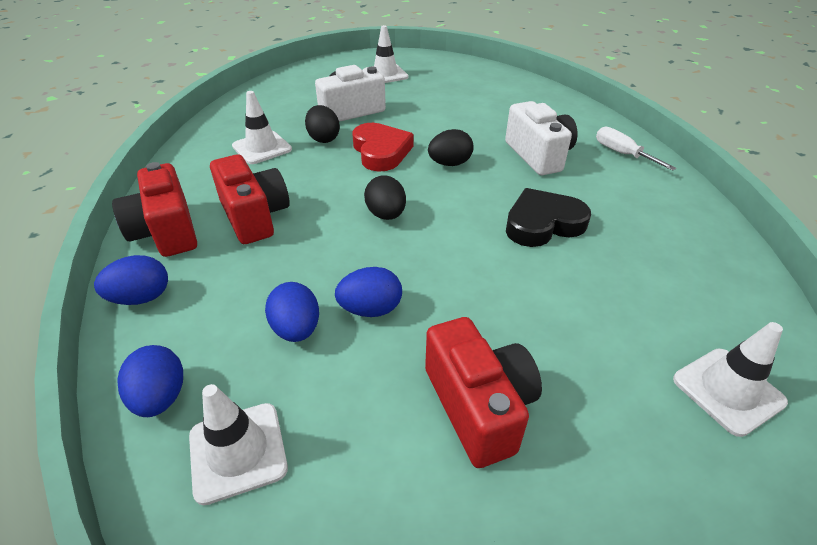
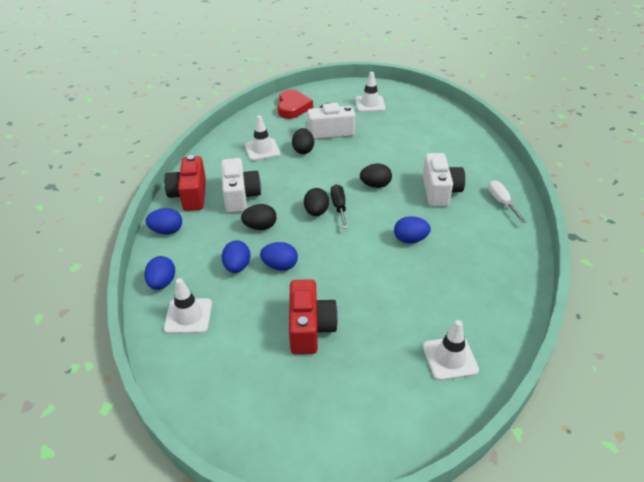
camera: 20 degrees right, 0 degrees up
red camera [210,154,290,244] -> white camera [221,158,261,213]
red heart [352,123,414,172] -> red heart moved to [278,90,313,119]
black heart [506,188,591,247] -> blue egg [394,216,431,243]
none -> black egg [241,204,277,230]
none -> black screwdriver [331,184,348,229]

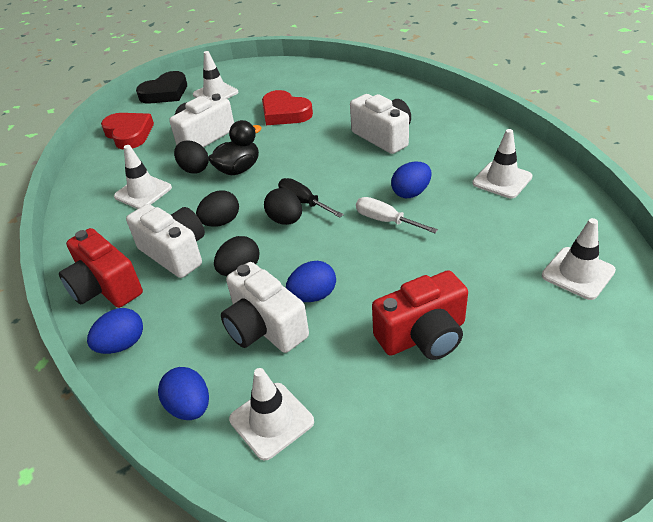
camera: 35 degrees left, 0 degrees up
blue egg [222,240,250,273] -> white camera [221,262,309,353]
red camera [289,279,338,354] -> red camera turned 105 degrees clockwise [372,270,468,360]
black egg [360,164,392,188] -> black egg moved to [196,190,239,227]
white screwdriver [488,180,526,223] -> white screwdriver moved to [356,197,438,233]
none -> black heart [136,71,187,104]
none -> black duck [208,120,261,175]
none -> red heart [262,90,313,125]
none -> white traffic cone [472,129,533,198]

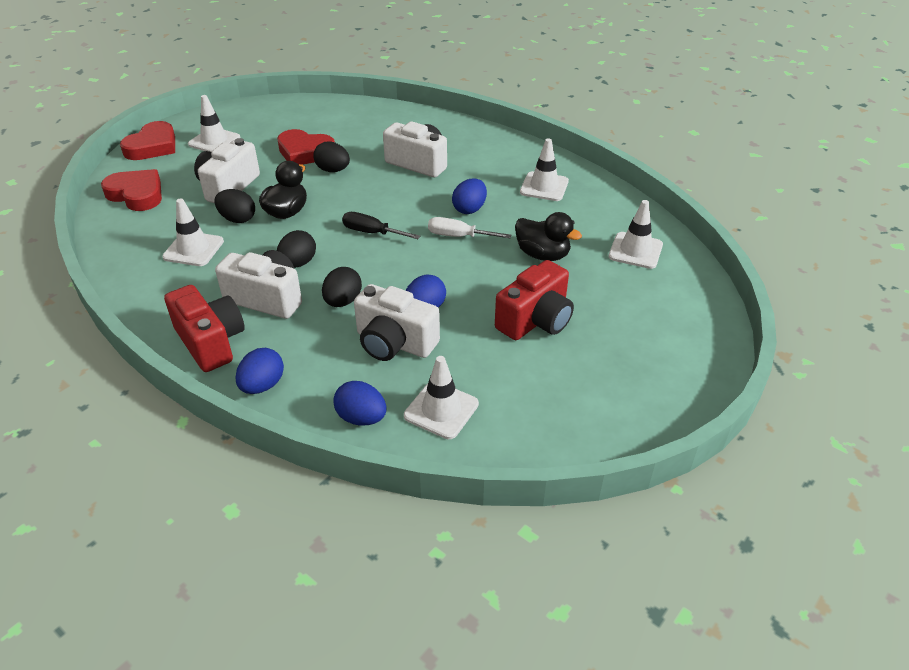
camera: 25 degrees left, 0 degrees up
red camera [59,228,143,308] -> red camera turned 150 degrees counterclockwise [164,285,245,372]
black heart [136,71,187,104] -> red heart [120,121,175,160]
black egg [264,188,302,225] -> black egg moved to [313,142,350,172]
none -> black duck [515,212,582,261]

